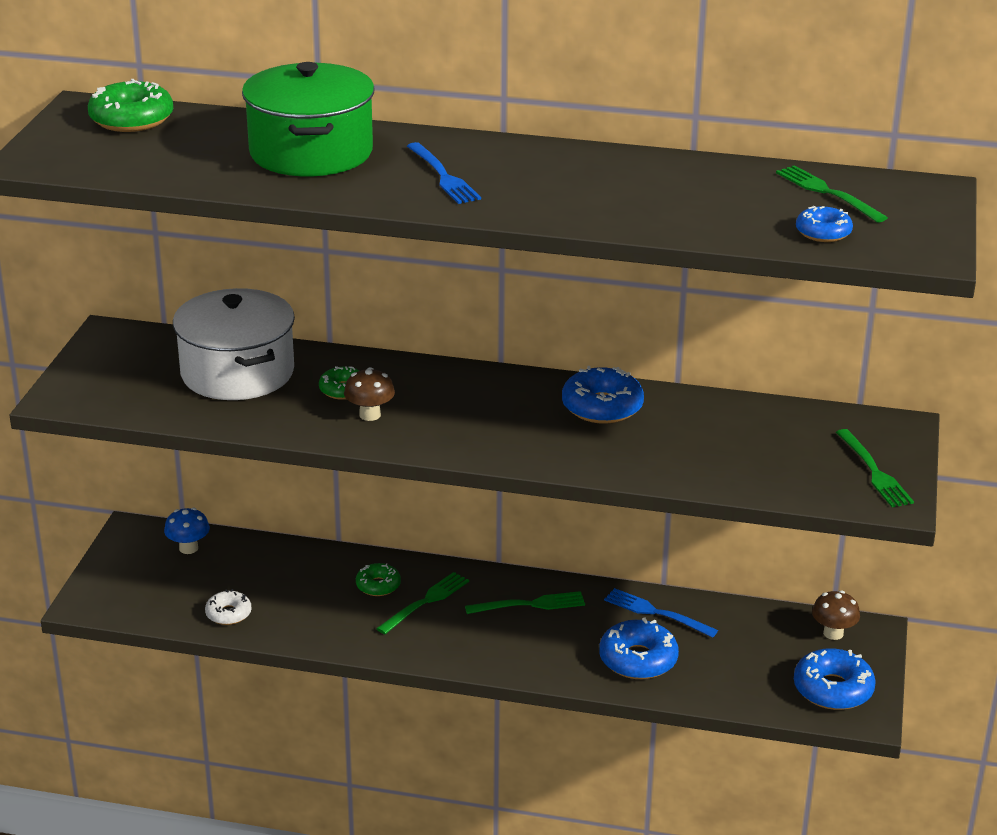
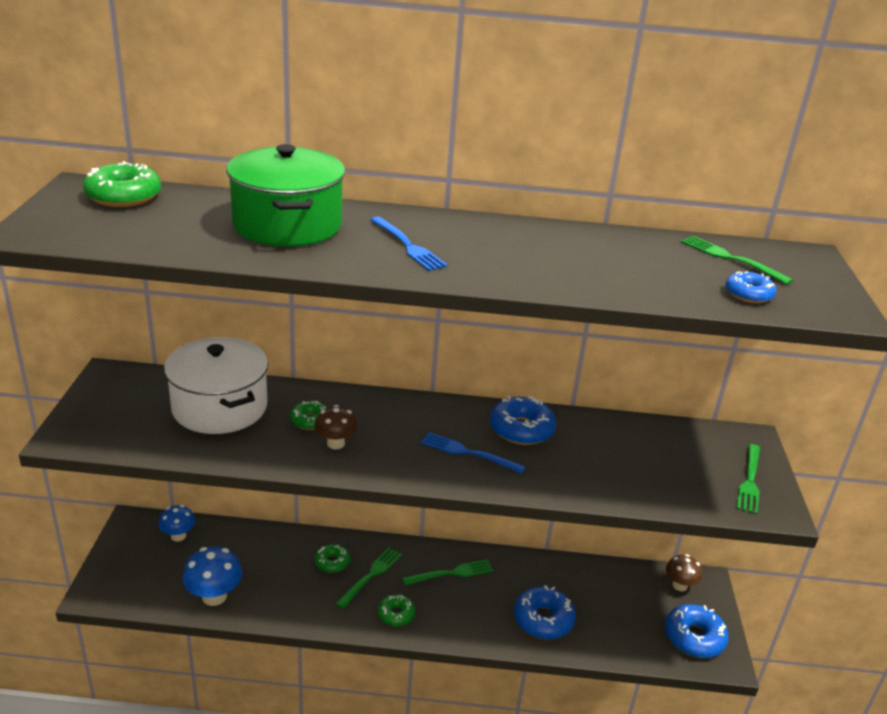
camera: 10 degrees left, 0 degrees up
white donut [205,589,251,625] -> blue mushroom [182,546,242,606]
blue fork [604,588,718,638] -> blue fork moved to [421,432,526,474]
green fork [836,429,914,507] -> green fork turned 45 degrees clockwise [737,444,760,514]
none -> green donut [378,595,415,626]

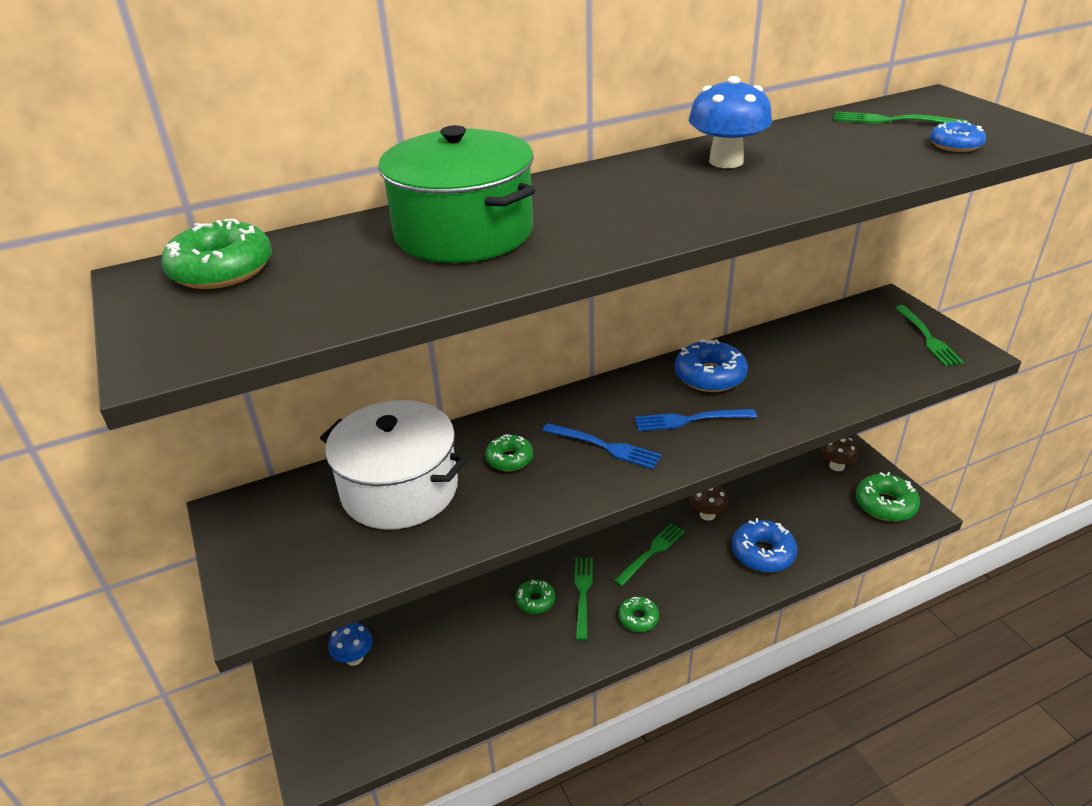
camera: 25 degrees left, 5 degrees up
blue mushroom [182,546,242,606] -> blue mushroom moved to [689,76,772,168]
brown mushroom [315,405,357,449] -> brown mushroom moved to [690,486,728,521]
blue fork [370,217,448,271] -> blue fork moved to [542,423,662,469]
blue donut [665,604,729,658] -> green donut [856,472,920,521]

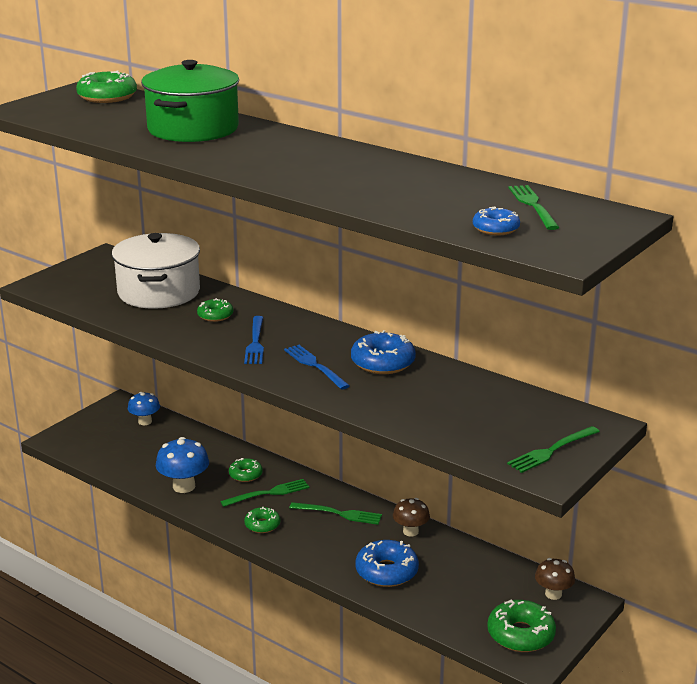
camera: 60 degrees right, 10 degrees down
blue mushroom [689,76,772,168] -> blue mushroom moved to [156,437,209,493]

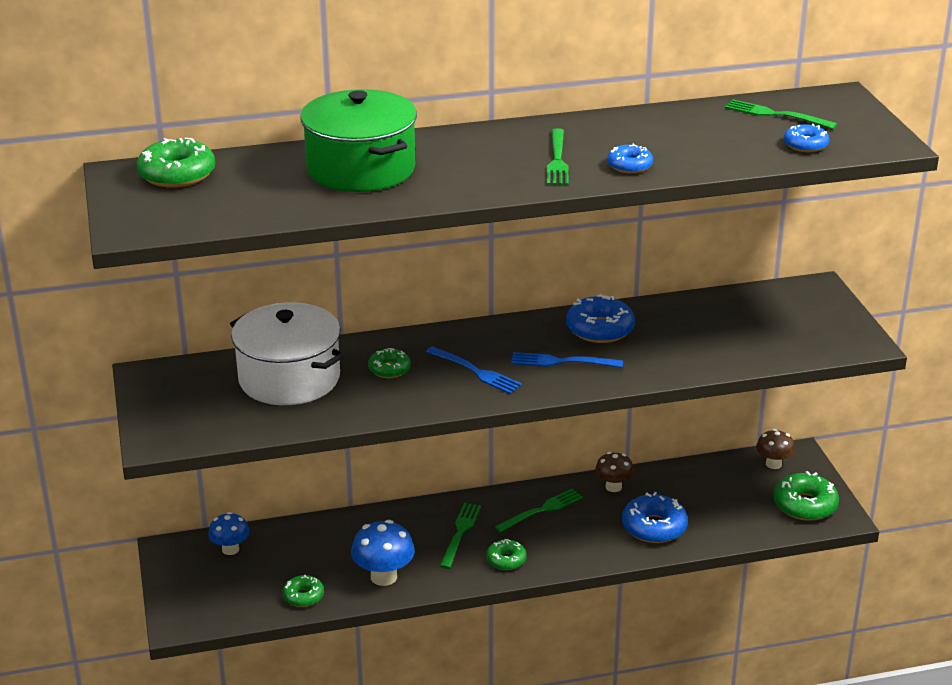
camera: 50 degrees left, 5 degrees up
green donut [229,458,263,482] -> green donut moved to [283,575,324,607]
green fork [507,426,600,473] -> green fork moved to [547,128,568,185]
none -> blue donut [607,143,653,174]

